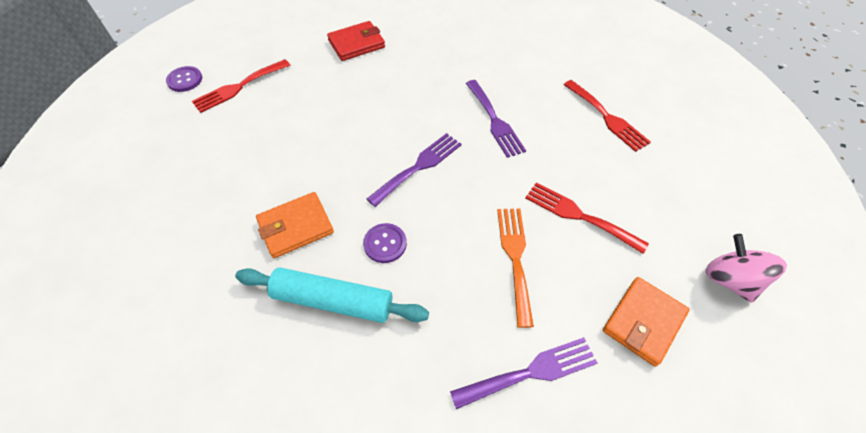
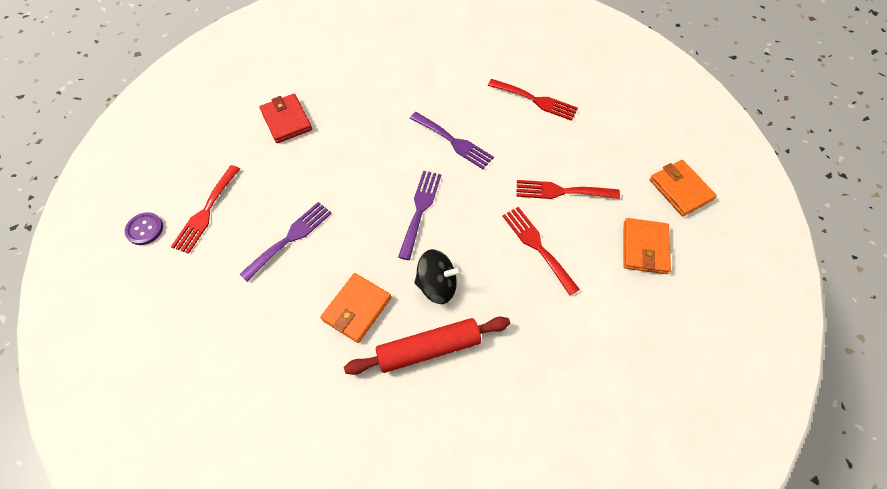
camera: 30 degrees left, 5 degrees up
turquoise rolling pin [235,267,429,323] -> red rolling pin [344,317,510,375]
red wallet [327,21,385,61] -> red wallet turned 60 degrees counterclockwise [260,94,312,143]
purple button [363,223,407,263] -> black spinning top [414,249,462,304]
purple fork [450,337,597,409] -> purple fork moved to [239,202,332,282]
orange fork [497,208,534,328] -> red fork [502,207,580,296]
pink spinning top [706,234,787,303] -> orange wallet [650,160,717,216]

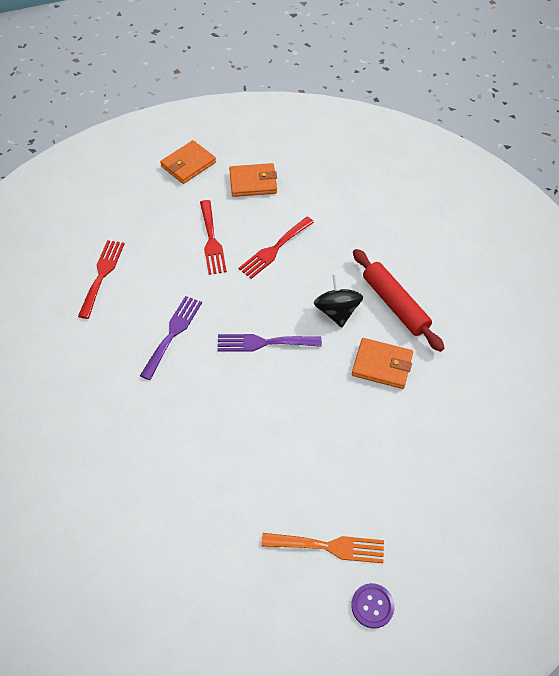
camera: 105 degrees left, 5 degrees down
red fork [171,165,240,254] -> orange fork [261,533,384,563]
purple fork [239,202,332,282] -> none
red wallet [260,94,312,143] -> none

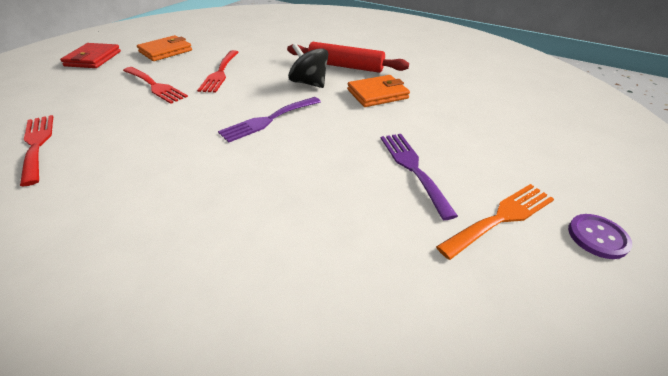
camera: 40 degrees left, 15 degrees down
purple fork [140,296,202,380] -> purple fork moved to [380,134,458,220]
orange wallet [160,140,216,184] -> red wallet [60,43,121,68]

